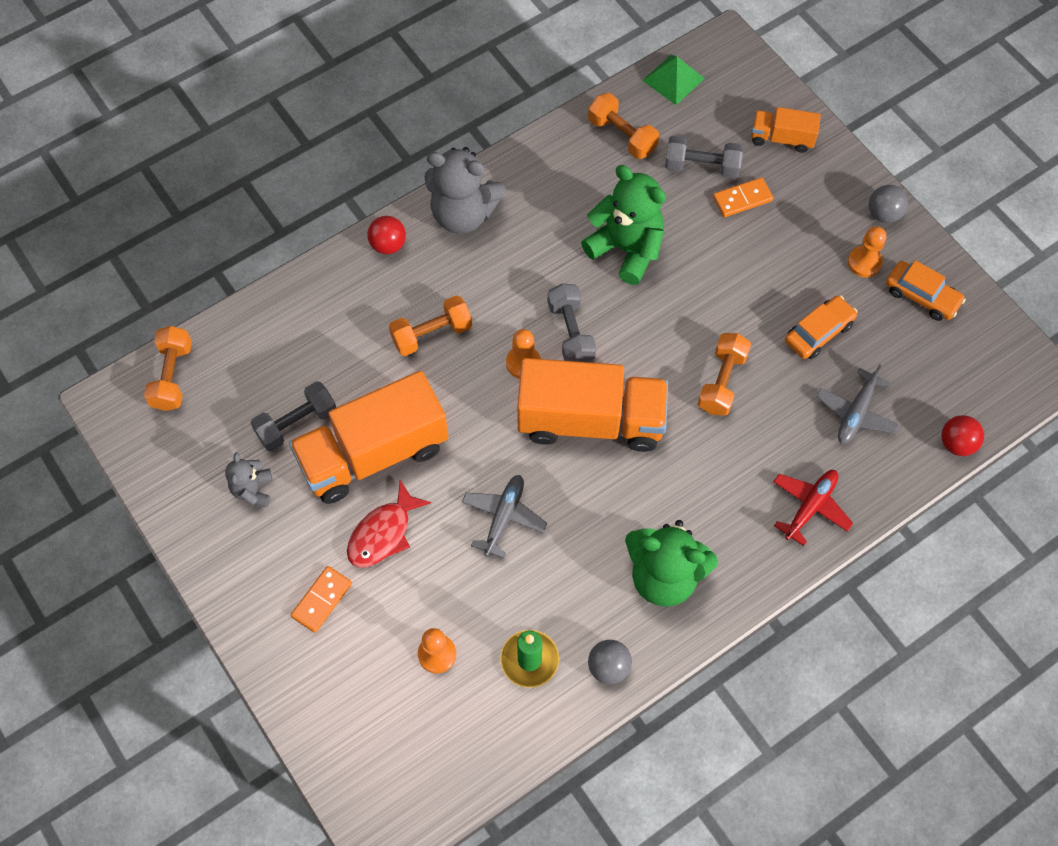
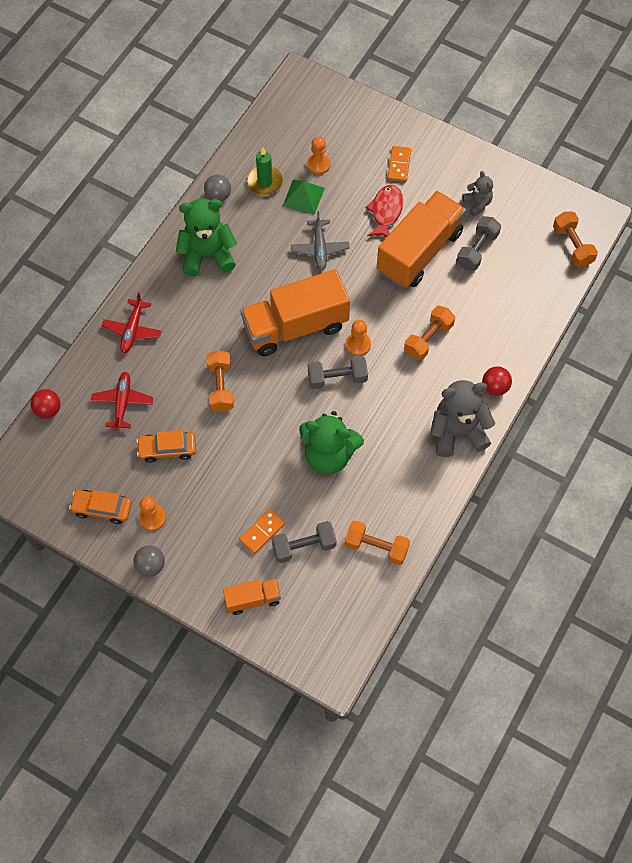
camera: 155 degrees right, 0 degrees up
grey dumbbell [548,283,596,362] -> grey dumbbell turned 60 degrees counterclockwise [308,356,368,389]
green pyramid [642,55,705,105] -> green pyramid moved to [283,179,325,215]
orange car [785,296,858,359] -> orange car turned 60 degrees clockwise [136,430,196,463]
grey plane [816,364,899,444] -> red plane [91,372,153,430]

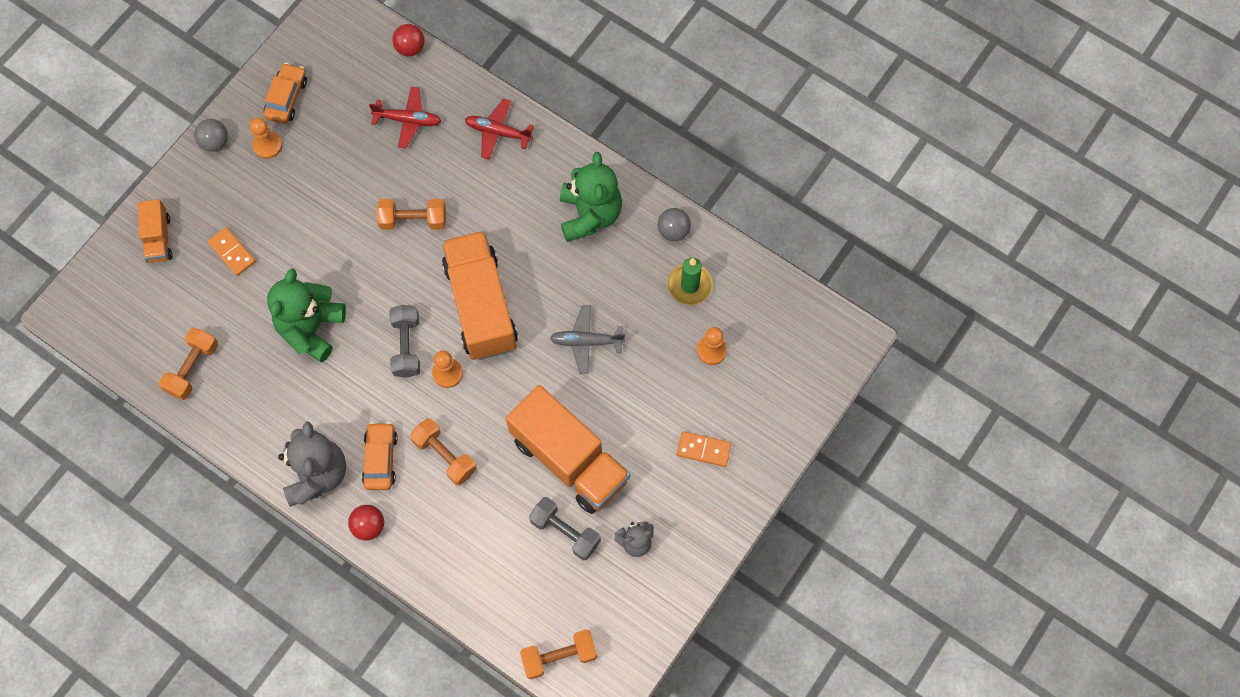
camera: 95 degrees right, 5 degrees up
orange car [136,430,196,463] -> orange car moved to [362,422,397,490]
grey dumbbell [272,521,337,563] -> none
green pyramid [283,179,325,215] -> none
red fish [365,185,403,237] -> none

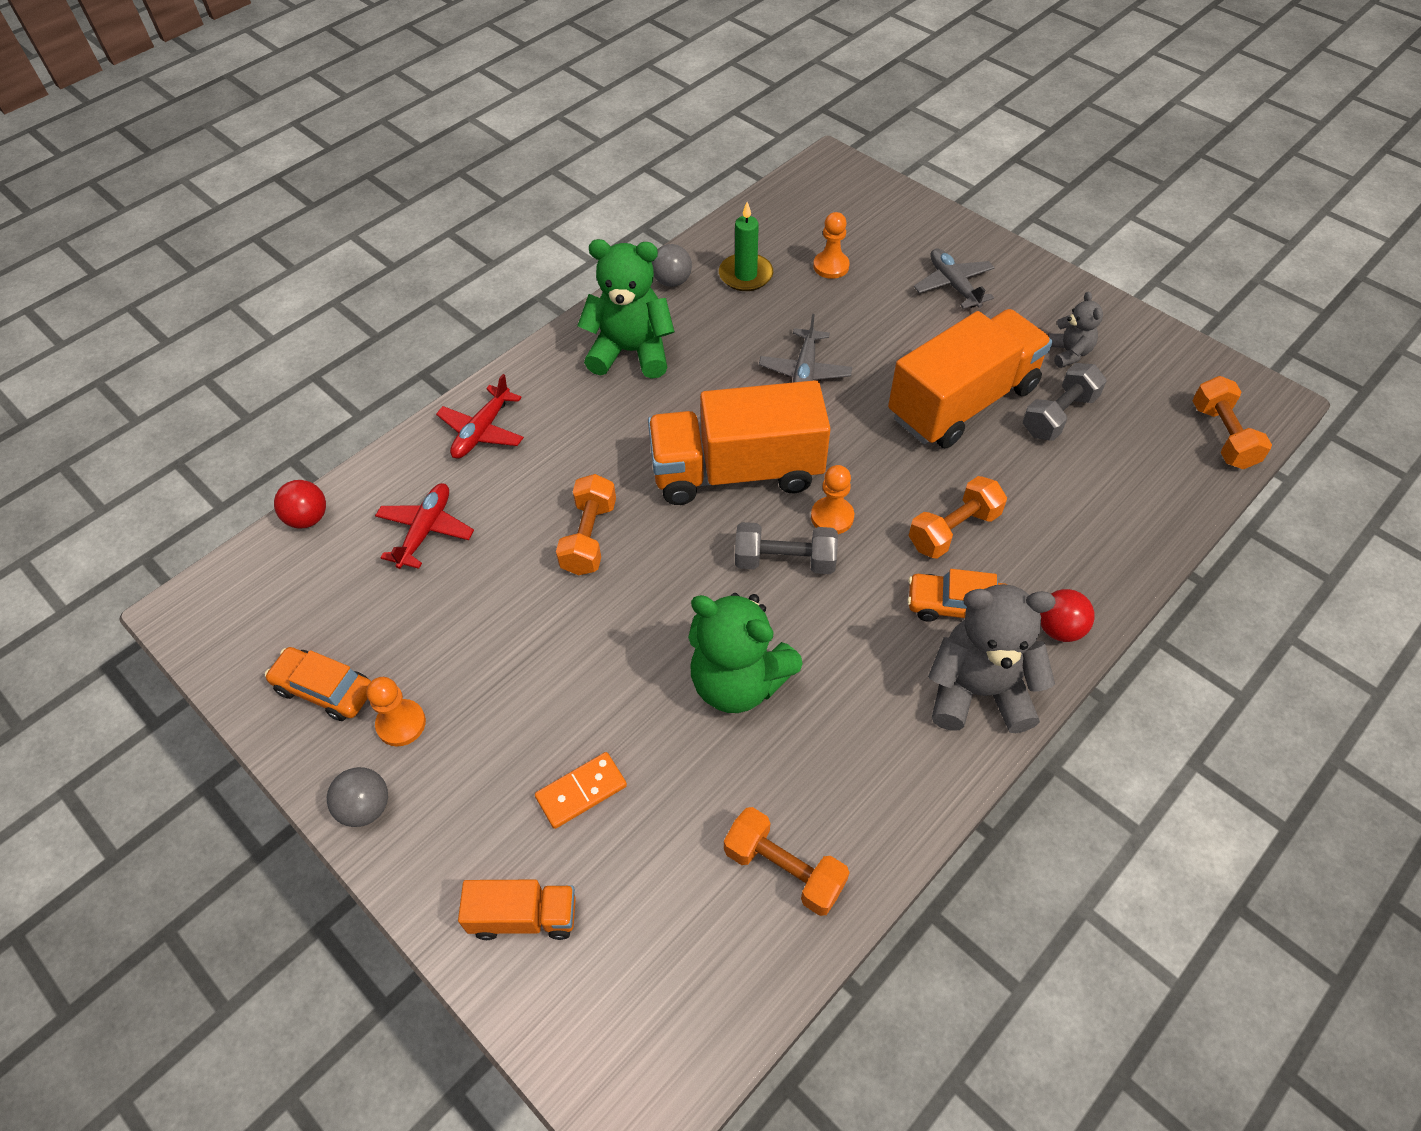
camera: 80 degrees left, 15 degrees down
orange domino [677,431,732,467] -> grey plane [914,248,995,309]

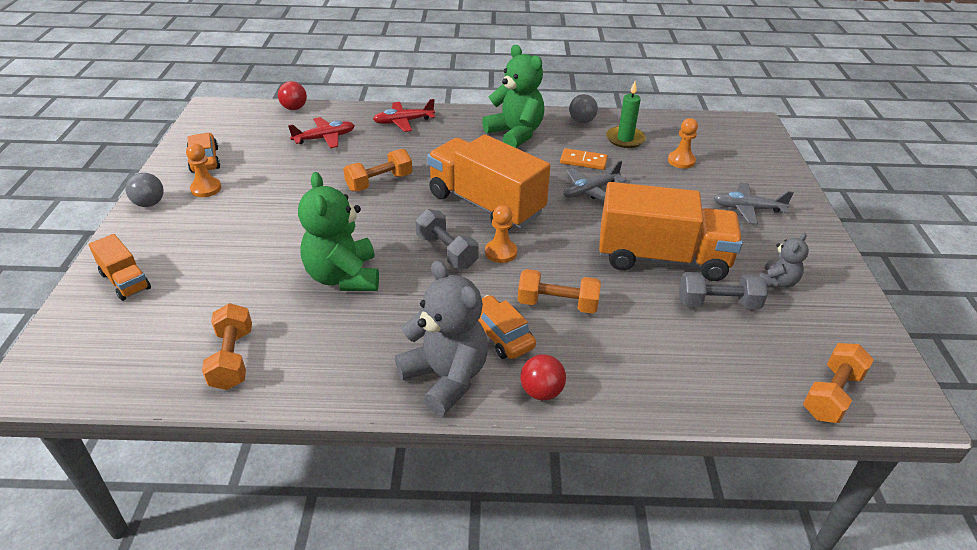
camera: 45 degrees right, 15 degrees down
orange domino [535,752,627,829] -> orange domino moved to [560,148,608,170]
grey plane [914,248,995,309] -> grey plane turned 105 degrees counterclockwise [713,182,794,224]

